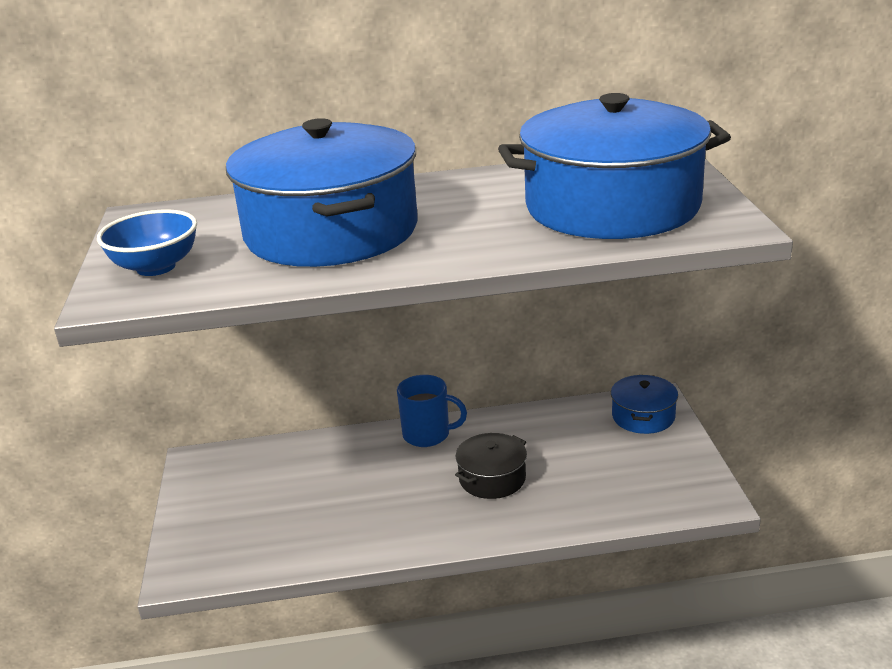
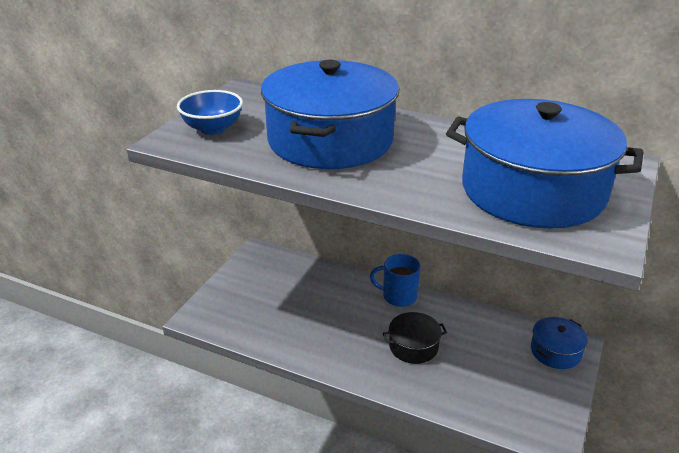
camera: 30 degrees right, 5 degrees up
blue mug [397,375,467,447] -> blue mug turned 150 degrees clockwise [370,254,421,307]

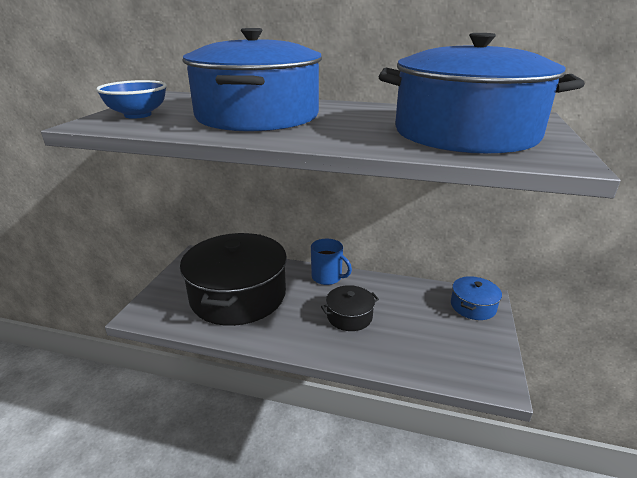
camera: 10 degrees left, 5 degrees down
blue mug [370,254,421,307] -> blue mug turned 150 degrees counterclockwise [311,239,352,285]
none -> black pot [180,233,287,326]

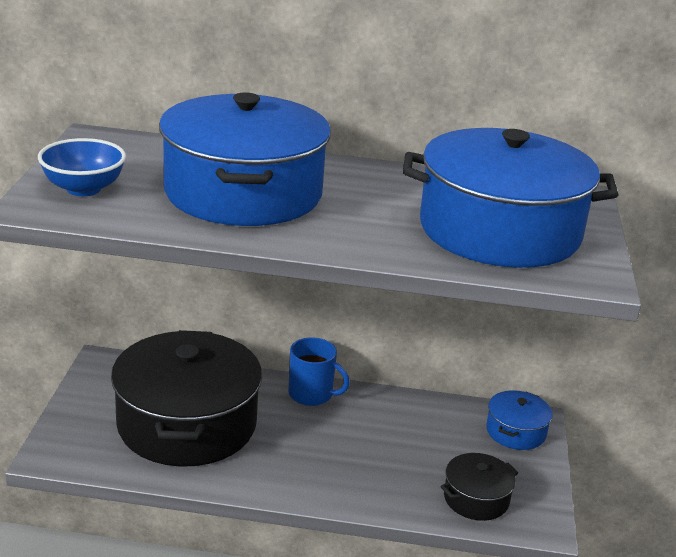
camera: 10 degrees left, 0 degrees up
black pot [321,285,379,331] -> black pot moved to [440,453,518,521]

